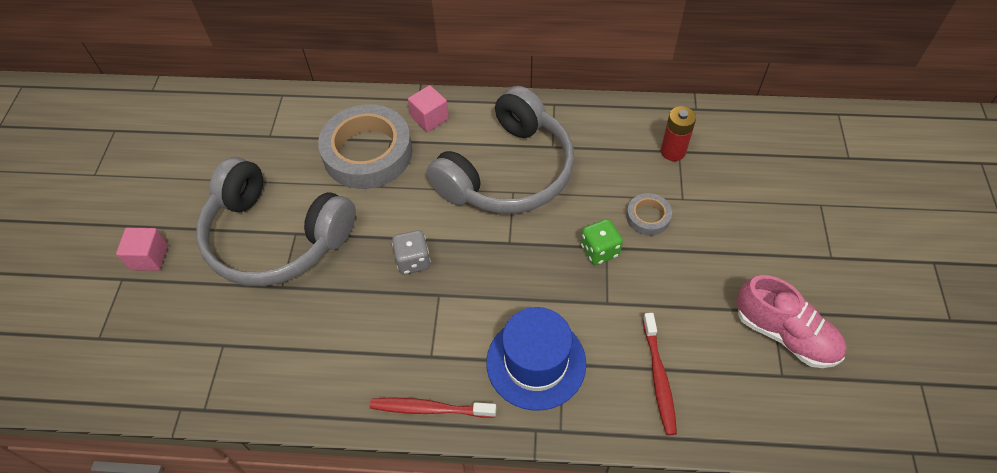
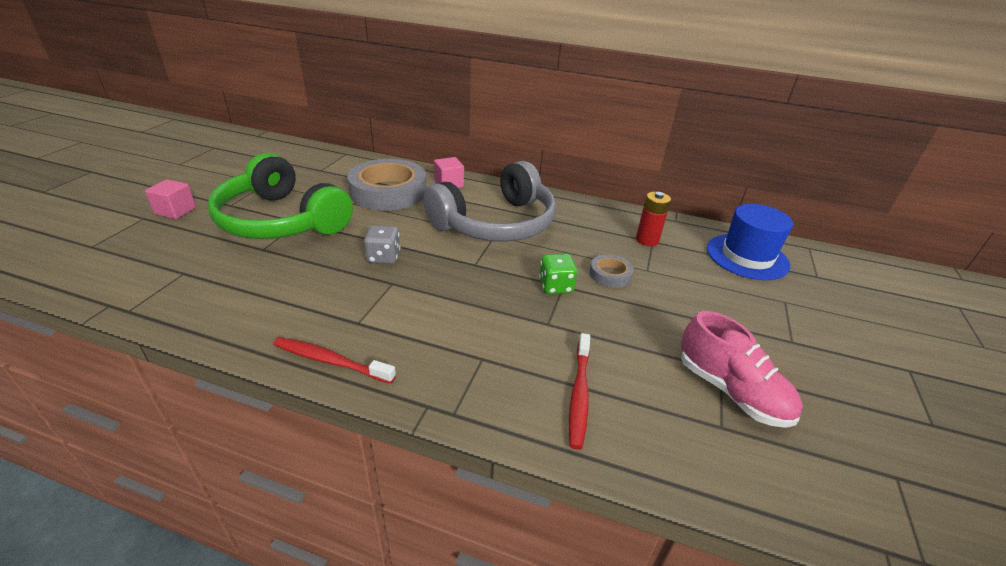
camera: 10 degrees right, 20 degrees down
grey headphones [196,157,356,286] -> green headphones [208,153,353,239]
blue hat [486,307,586,411] -> blue hat moved to [707,204,793,280]

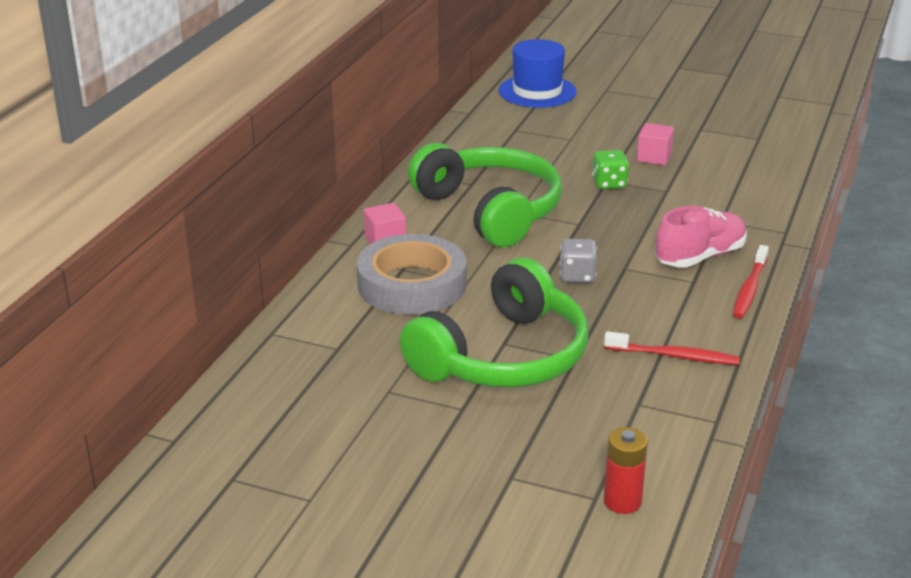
camera: 85 degrees left, 5 degrees down
pink cube [145,179,196,219] -> pink cube moved to [637,123,674,165]
grey headphones [423,161,556,242] -> green headphones [408,143,562,247]
red toothbrush [569,333,590,450] -> red toothbrush moved to [604,331,740,365]
grey tape [590,254,634,288] -> none
red battery [636,192,671,246] -> red battery moved to [604,427,648,514]
pink shoe [681,311,803,428] -> pink shoe moved to [656,206,747,267]

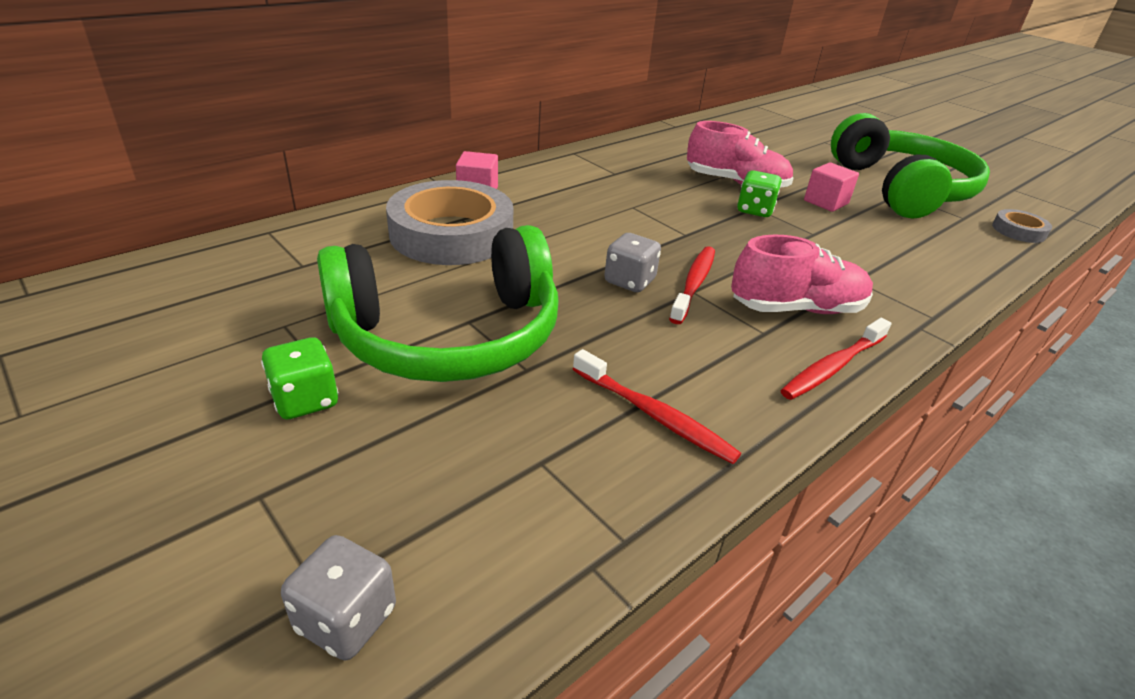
camera: 25 degrees right, 5 degrees up
green headphones [408,143,562,247] -> green headphones moved to [831,113,990,219]
blue hat [499,39,576,108] -> none
red battery [604,427,648,514] -> grey dice [281,535,396,660]
none -> green dice [261,337,339,420]
none -> red toothbrush [669,246,715,324]
none -> pink shoe [687,121,793,187]
none -> grey tape [992,209,1052,243]

